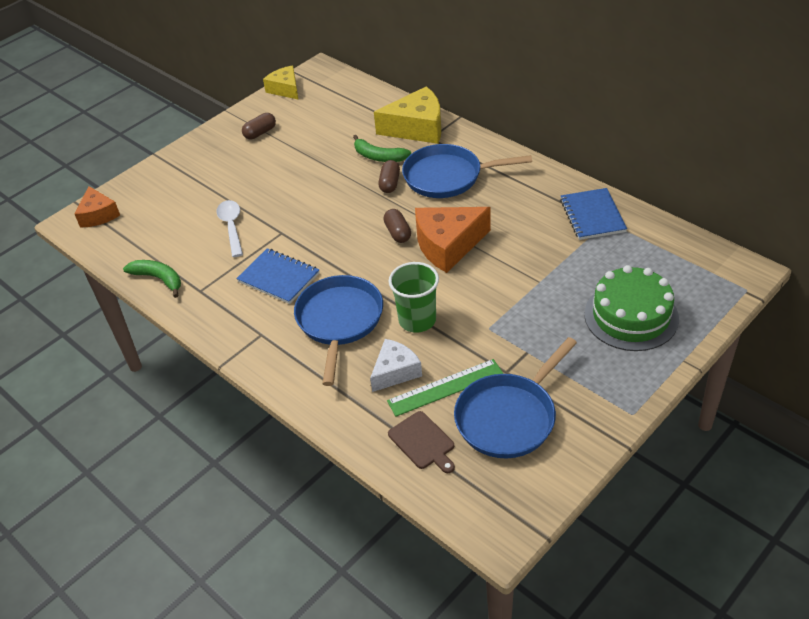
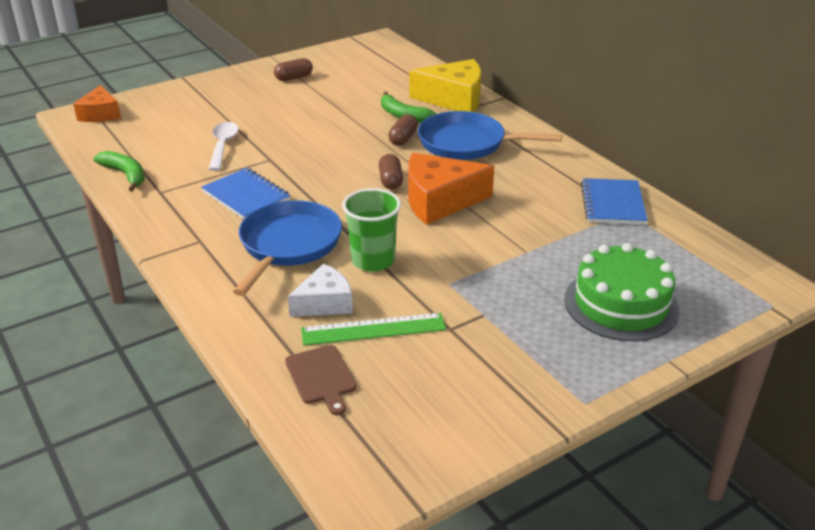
camera: 10 degrees right, 10 degrees down
yellow cheese [263,65,299,100] -> none
blue pan [454,337,577,459] -> none

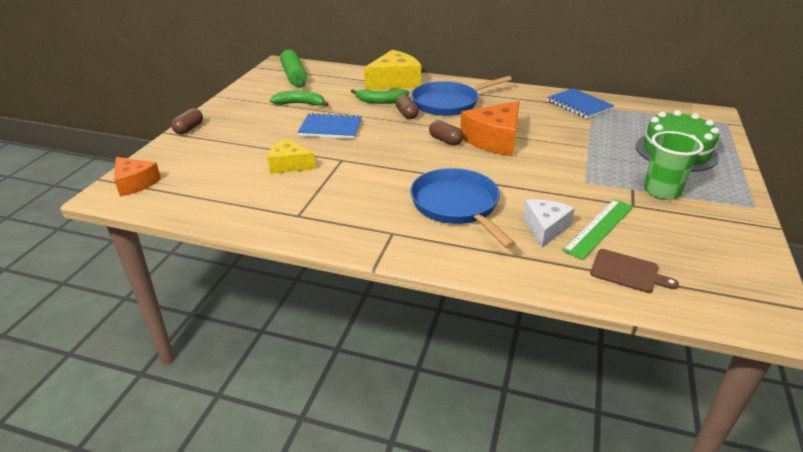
camera: 40 degrees left, 0 degrees up
green banana [93,151,145,191] -> green banana moved to [270,90,329,107]
blue notebook [201,168,290,219] -> blue notebook moved to [298,113,362,139]
white spoon [209,122,238,171] -> yellow cheese [268,138,315,174]
brown capsule [274,58,313,81] -> brown capsule moved to [171,108,203,134]
green cup [342,188,401,272] -> green cup moved to [644,131,704,200]
none -> green rolling pin [280,49,307,87]

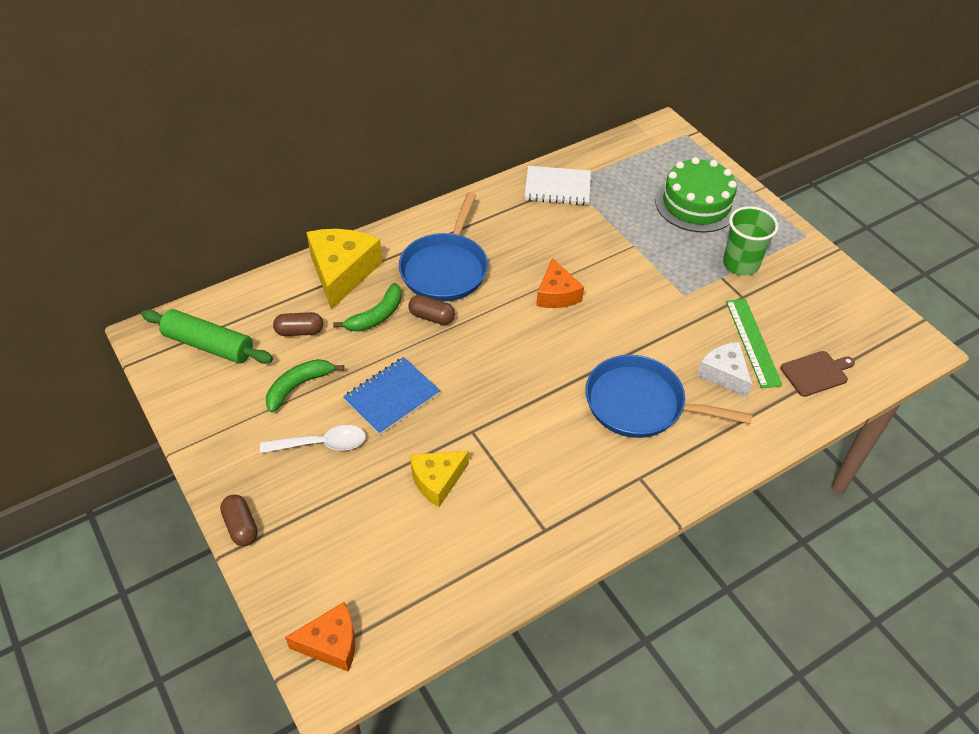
camera: 50 degrees left, 15 degrees up
brown capsule [429,120,463,145] -> brown capsule moved to [273,312,323,336]
orange cheese [460,101,520,156] -> orange cheese [536,258,584,308], size x0.62
blue notebook [547,88,614,119] -> white notebook [524,166,591,205]
none -> white spoon [260,425,366,453]

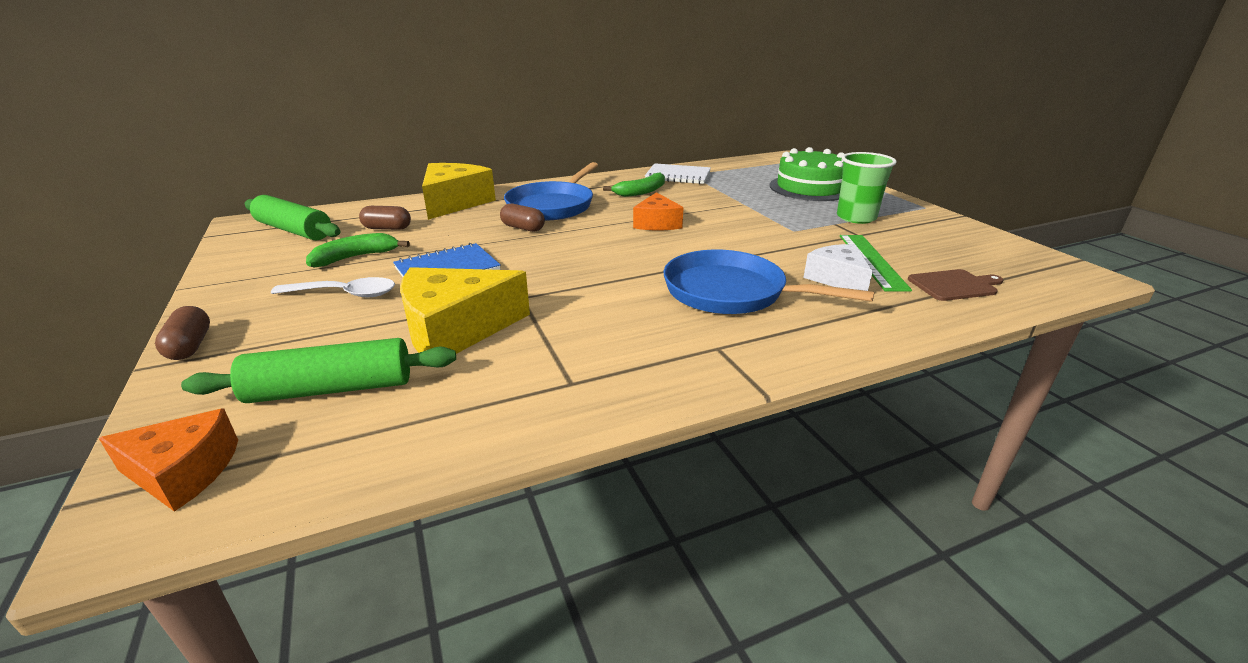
camera: 10 degrees right, 20 degrees down
green banana [333,283,402,332] -> green banana moved to [603,172,665,197]
yellow cheese [410,451,469,507] -> yellow cheese [400,267,530,354], size x1.61
none -> green rolling pin [181,338,456,403]

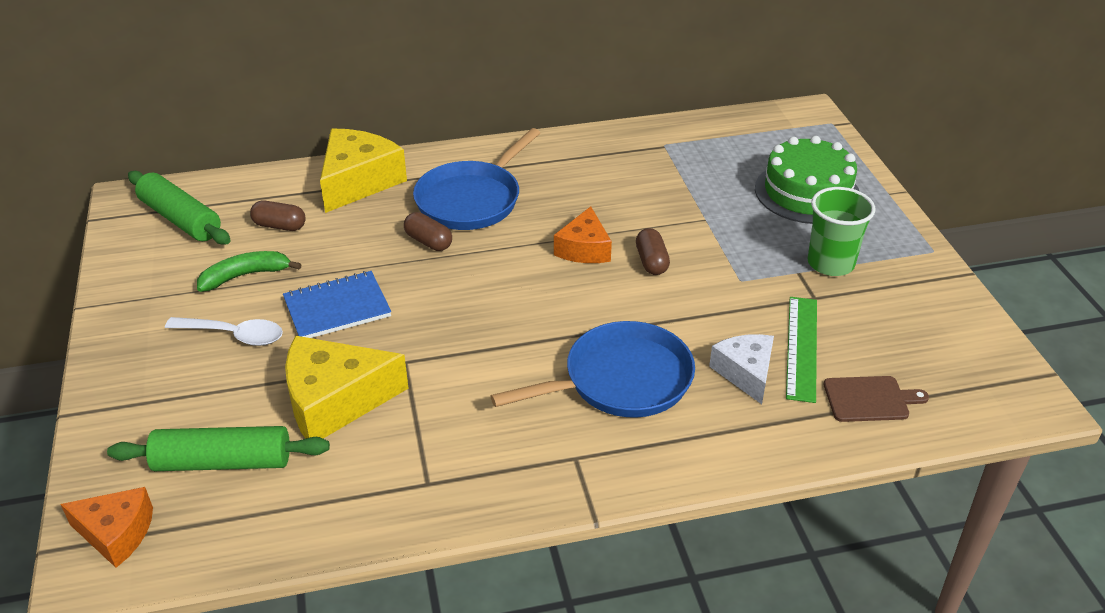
camera: 10 degrees right, 10 degrees up
brown capsule [155,306,210,360] -> brown capsule moved to [636,228,670,275]
green banana [603,172,665,197] -> none
white notebook [645,163,711,184] -> none
blue pan [663,250,874,314] -> blue pan turned 120 degrees clockwise [491,321,695,417]

